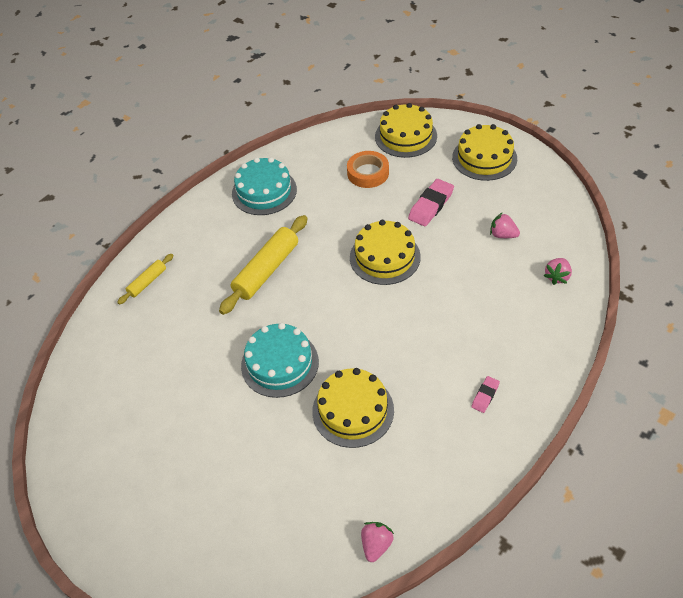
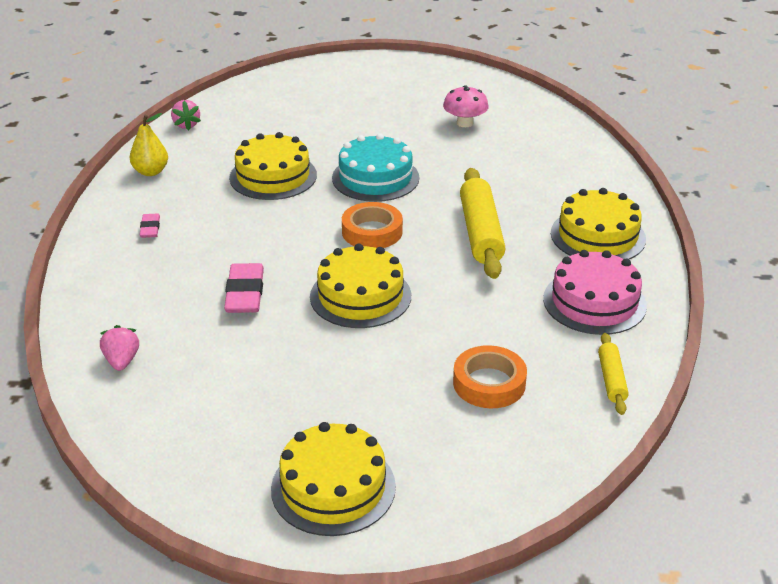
camera: 140 degrees right, 15 degrees down
yellow rolling pin [117,254,174,305] -> yellow rolling pin moved to [598,333,629,415]
turquoise cake [232,157,297,215] -> pink cake [543,250,647,335]
yellow cake [375,103,437,158] -> yellow cake moved to [551,188,646,259]
pink eraser [408,179,454,226] -> pink eraser moved to [224,263,264,313]
pink strawberry [490,212,520,238] -> none
none -> yellow pear [130,113,168,176]
none -> orange tape [342,202,403,248]
none -> pink mushroom [443,85,489,127]

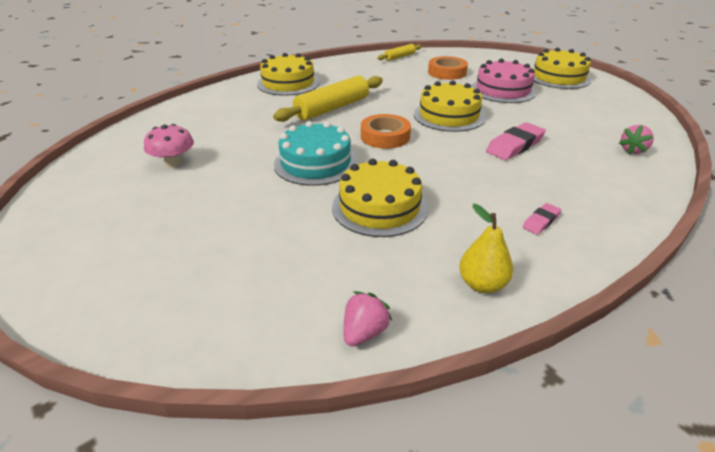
camera: 130 degrees left, 0 degrees up
pink cake [543,250,647,335] -> pink cake moved to [471,58,536,103]

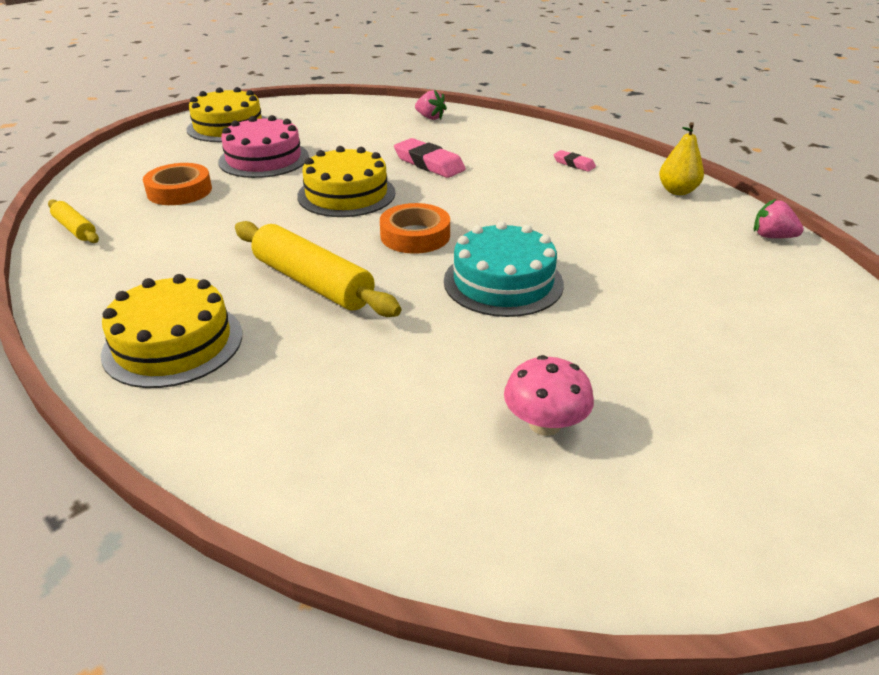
camera: 95 degrees left, 0 degrees up
yellow cake [332,159,428,237] -> none

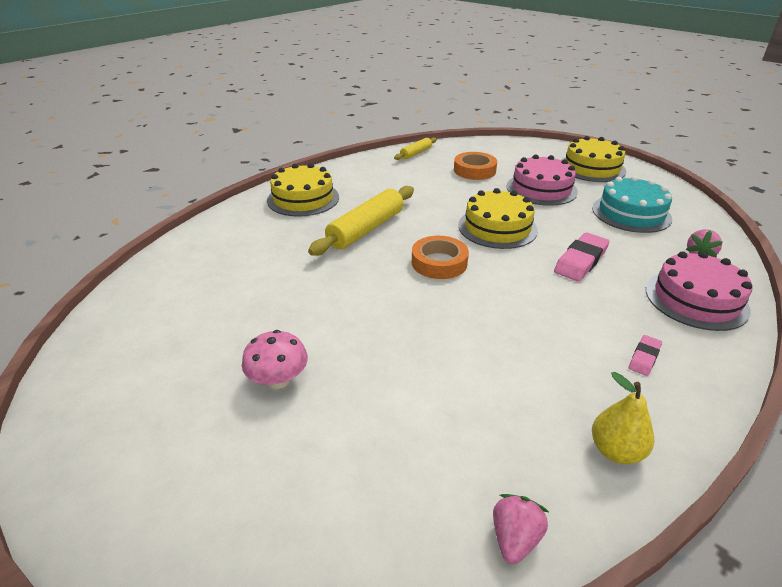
camera: 85 degrees right, 0 degrees up
turquoise cake [444,221,564,317] -> turquoise cake moved to [592,176,672,233]
pink mushroom [504,355,594,436] -> pink mushroom moved to [242,330,308,389]
none -> pink cake [646,251,752,331]

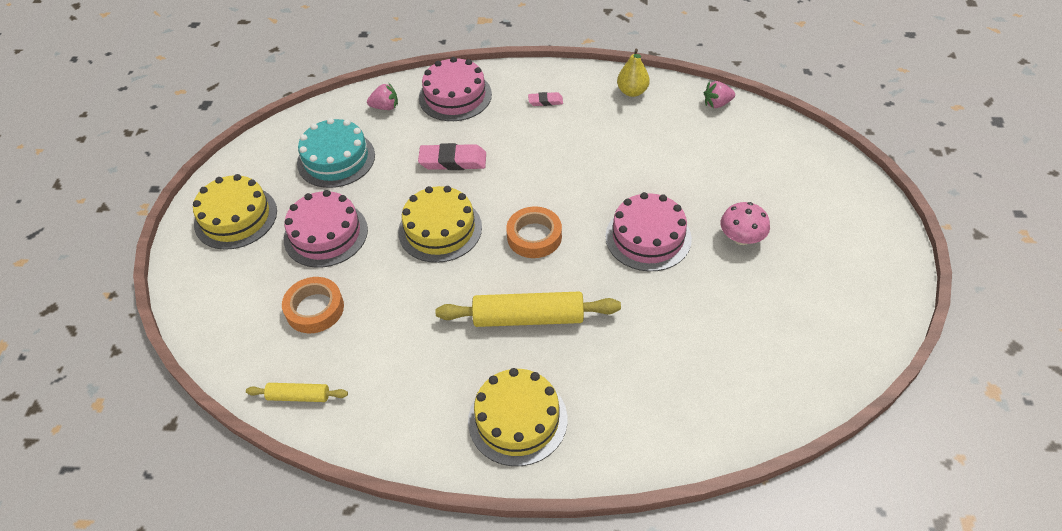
camera: 125 degrees left, 15 degrees up
none -> pink cake [605,192,692,271]

